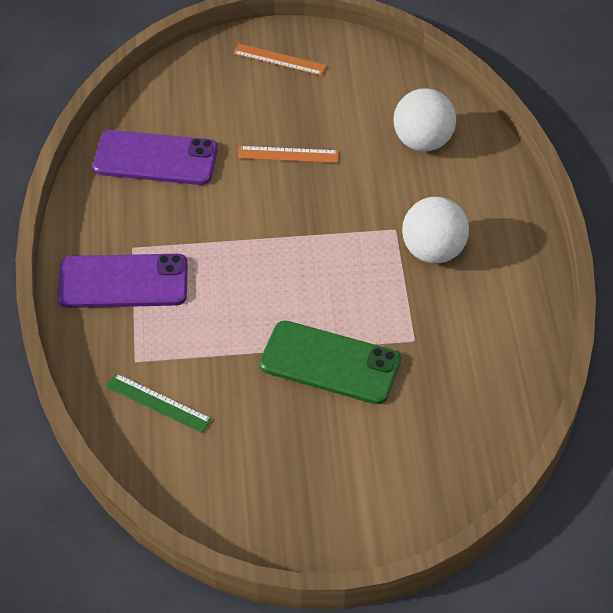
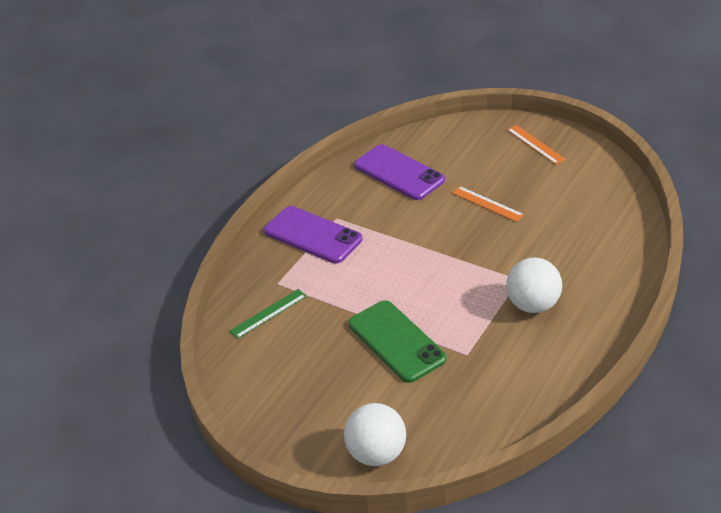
camera: 40 degrees right, 10 degrees down
green ruler [106,373,212,433] -> green ruler turned 75 degrees clockwise [229,289,307,339]
white ball [394,88,456,151] -> white ball moved to [344,403,406,466]

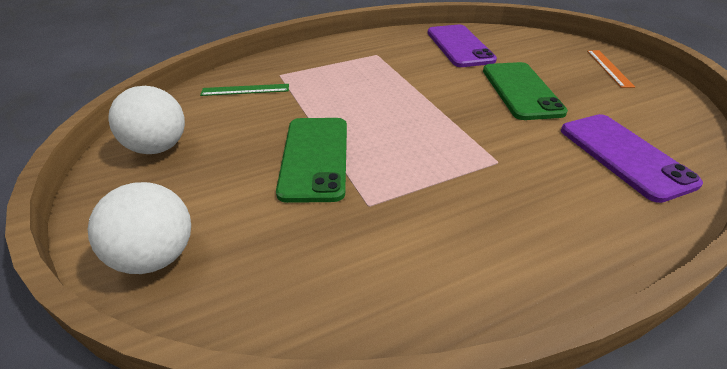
camera: 30 degrees right, 0 degrees up
purple phone [264,206,362,264] -> purple phone moved to [561,114,703,203]
orange ruler [452,186,524,222] -> green phone [483,62,568,120]
white ball [506,257,562,313] -> white ball moved to [108,86,185,154]

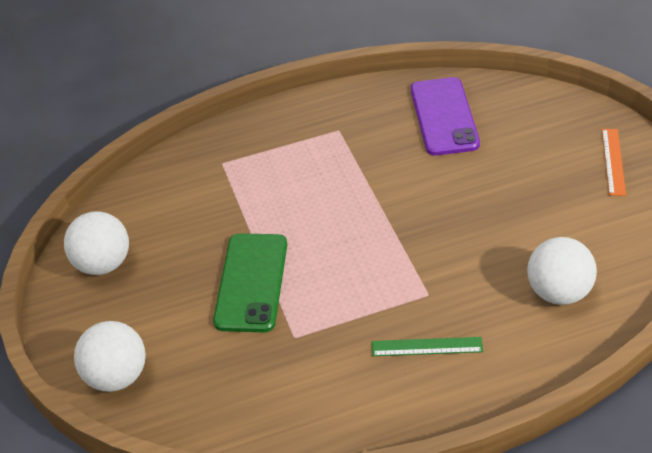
camera: 10 degrees right, 5 degrees up
green ruler [200,84,289,96] -> green ruler moved to [372,337,483,356]
green phone [483,62,568,120] -> none
purple phone [561,114,703,203] -> white ball [527,237,597,305]

